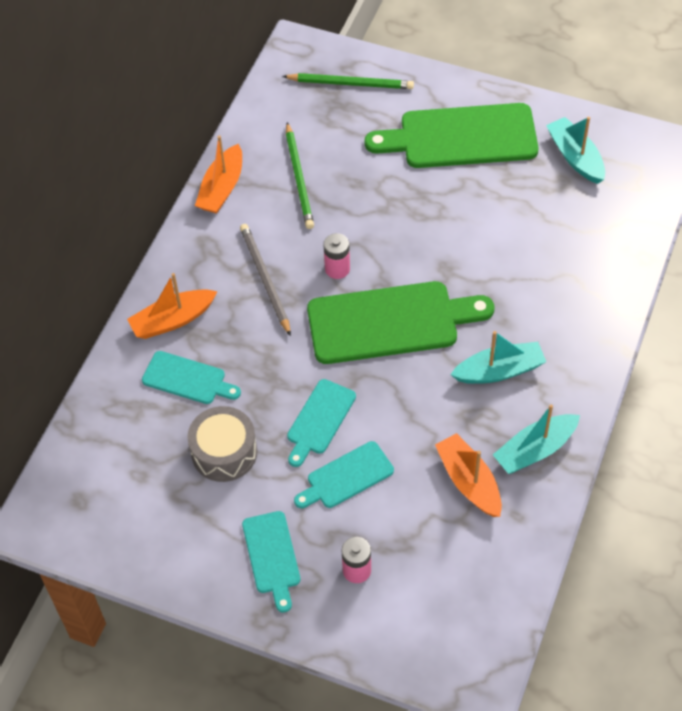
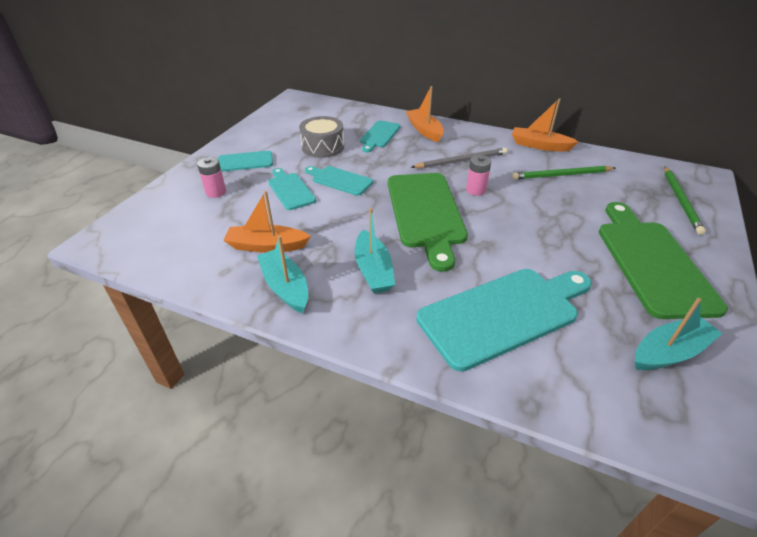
camera: 90 degrees right, 15 degrees down
orange boat [435,433,502,517] -> orange boat turned 150 degrees counterclockwise [223,191,311,253]
none -> turquoise cutting board [416,269,592,372]

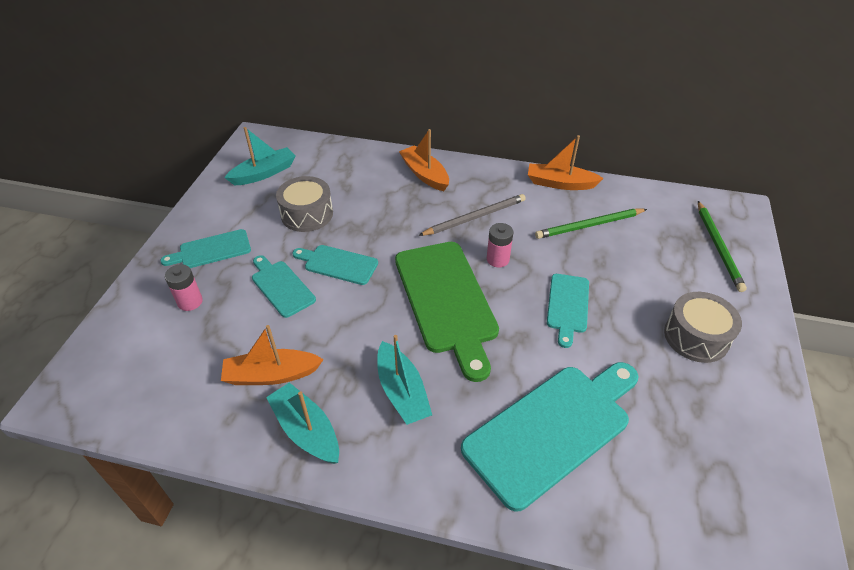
camera: 10 degrees left, 5 degrees up
turquoise cutting board [360,120,400,152] -> turquoise cutting board moved to [547,274,589,348]
green cutting board [599,202,728,319] -> grey drum [664,292,742,363]
turquoise boat [635,298,723,370] -> turquoise boat moved to [224,127,296,185]

